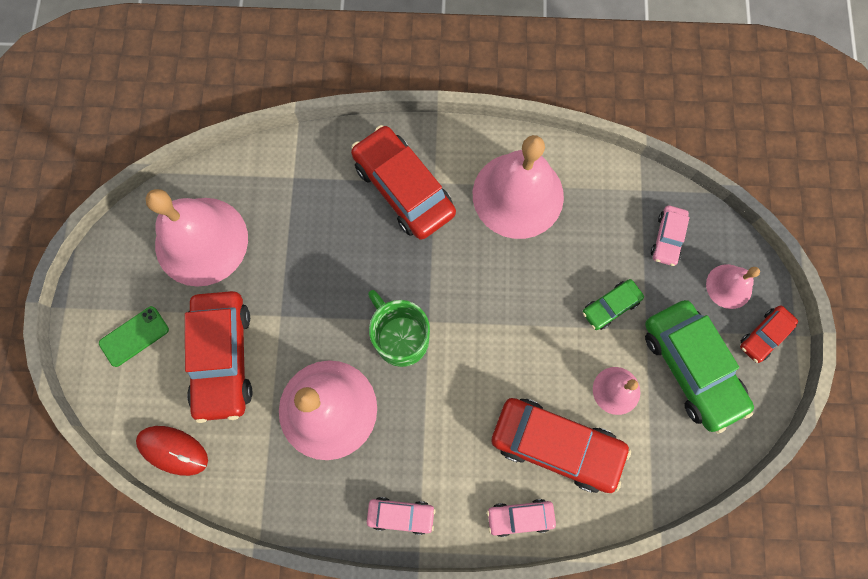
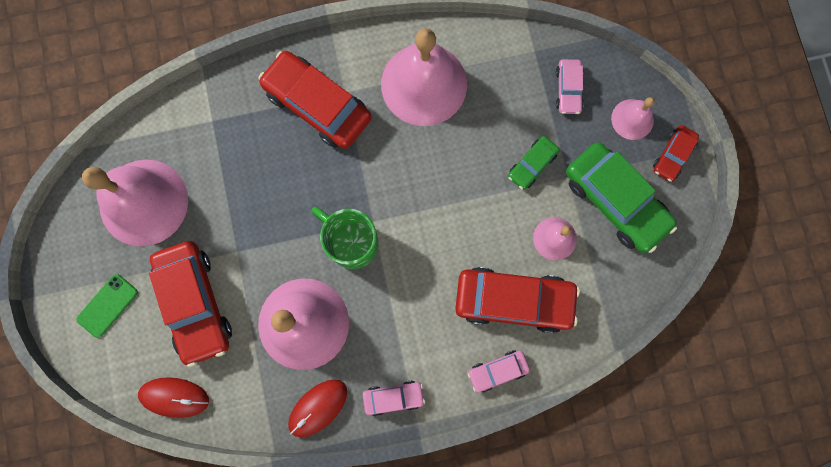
camera: 15 degrees left, 5 degrees up
none -> red mouse [288,379,347,437]

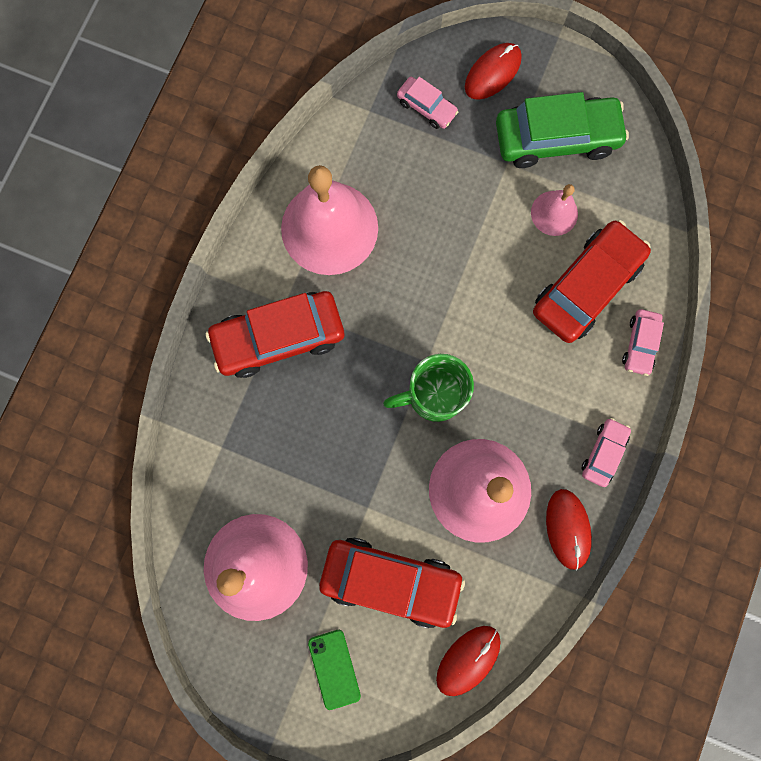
camera: 55 degrees left, 0 degrees up
green car [508,136,560,190] -> none
pink bell [611,97,655,140] -> red mouse [465,43,522,100]
red car [653,125,699,182] -> none

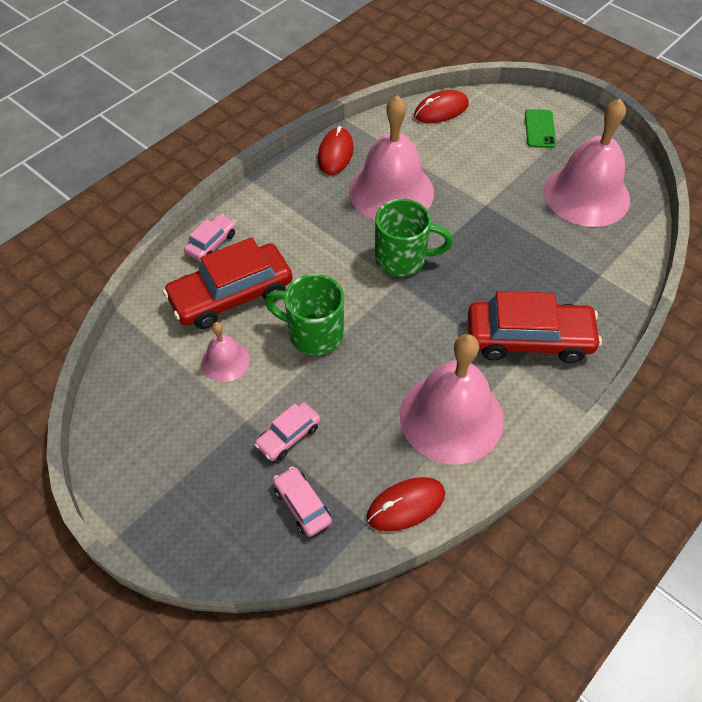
camera: 160 degrees left, 25 degrees down
red car [319,537,465,628] -> none
red mouse [465,43,522,100] -> red mouse moved to [367,477,445,532]
green car [496,92,629,168] -> none
pink car [581,418,631,487] -> pink car moved to [255,402,321,461]
none -> green mug [265,274,344,355]

